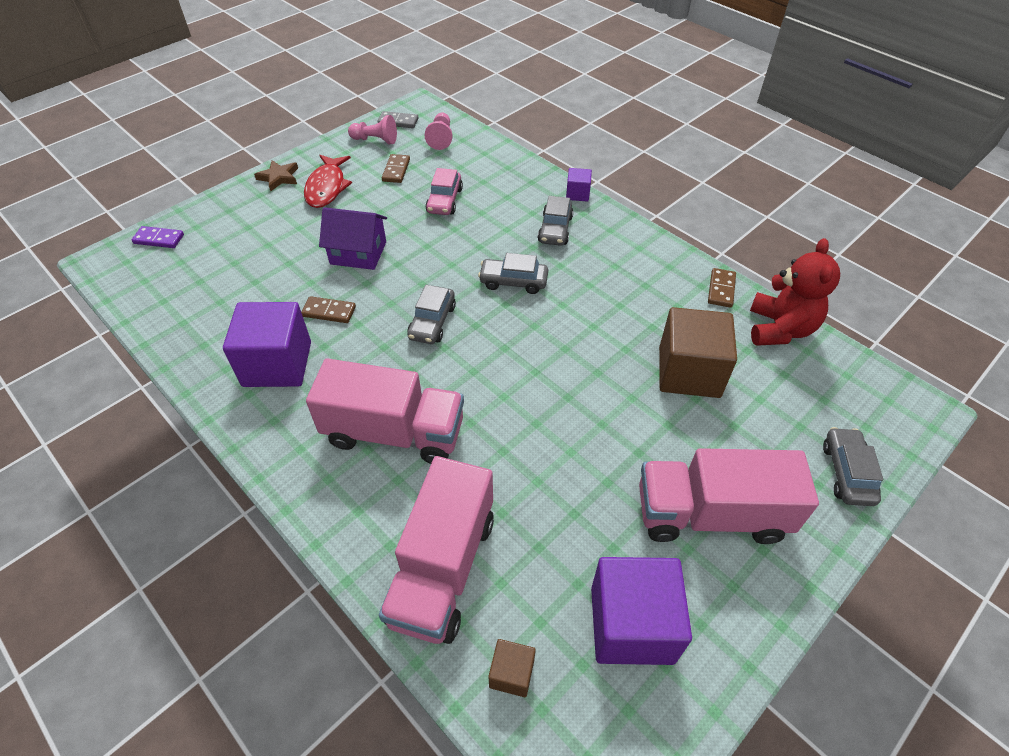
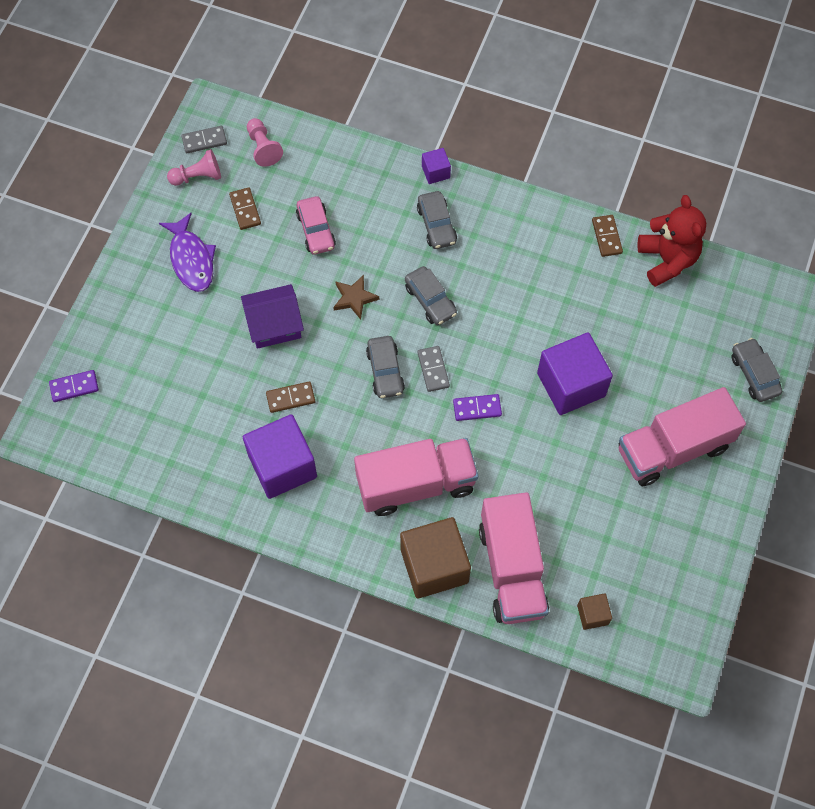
camera: 25 degrees left, 15 degrees up
brown star [254,160,298,191] -> brown star moved to [333,275,379,319]
red fish [304,155,352,208] -> purple fish [159,212,216,292]
grey car [478,253,548,294] -> grey car turned 105 degrees counterclockwise [405,266,457,325]
purple cube [591,557,692,665] -> purple cube moved to [537,332,613,415]
brown cube [659,307,737,398] -> brown cube moved to [400,517,471,599]
none -> grey domino [418,346,450,392]
none -> purple domino [453,394,502,421]

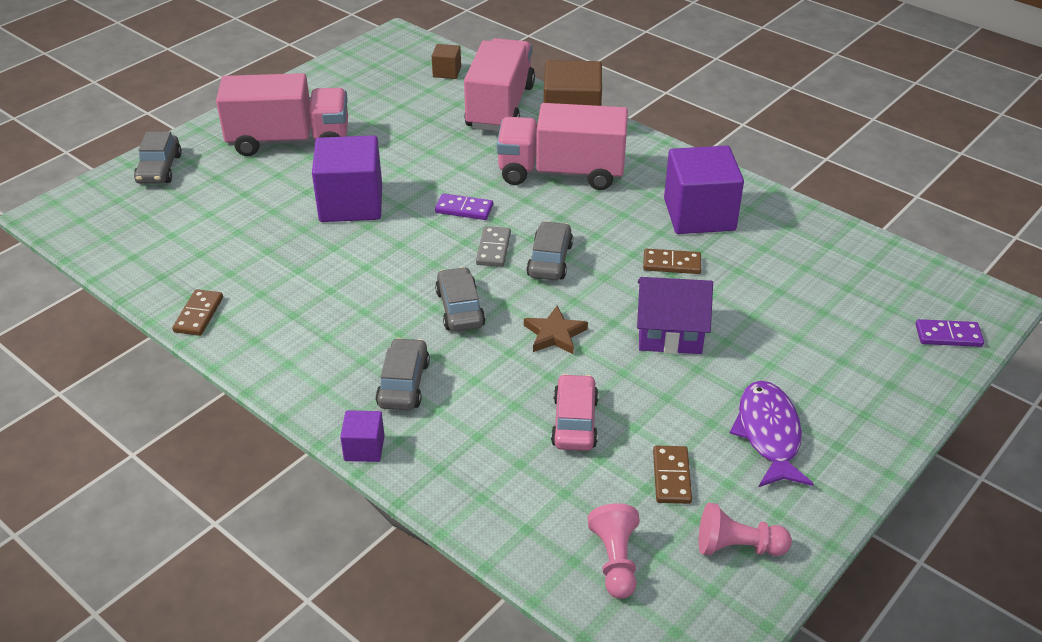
camera: 160 degrees left, 25 degrees down
grey domino [182,126,227,153] -> none
red teddy bear [637,195,706,287] -> none

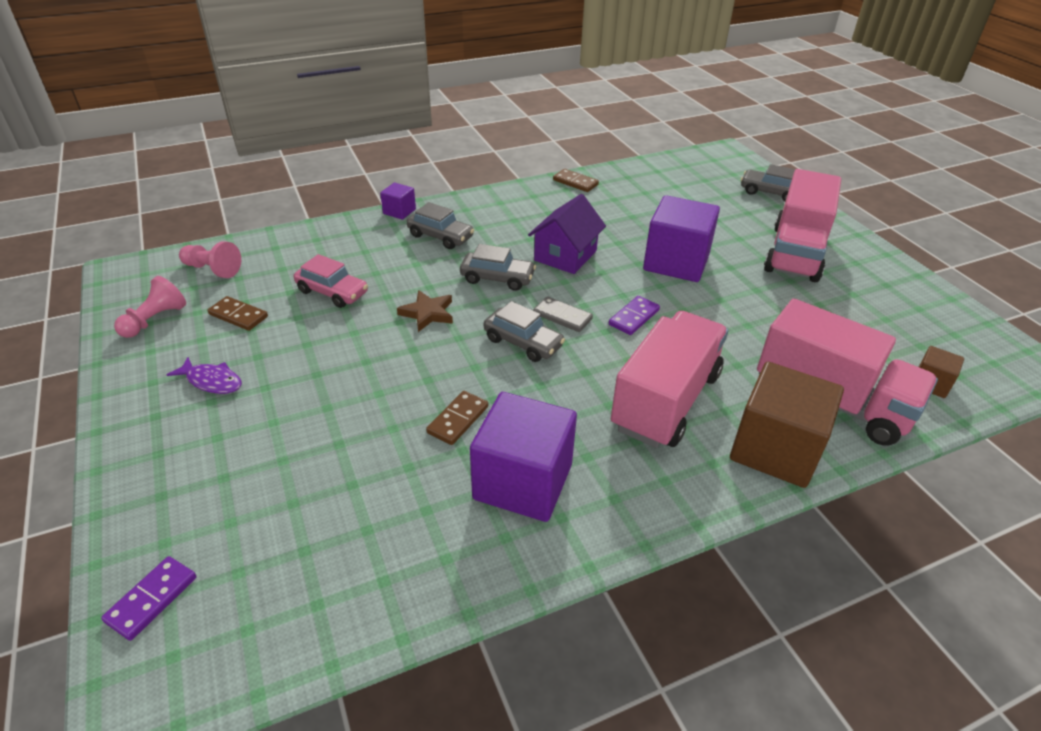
camera: 115 degrees right, 0 degrees up
purple house [637,277,713,354] -> purple house moved to [528,194,606,274]
purple fish [730,381,814,487] -> purple fish [166,357,242,394], size x0.63

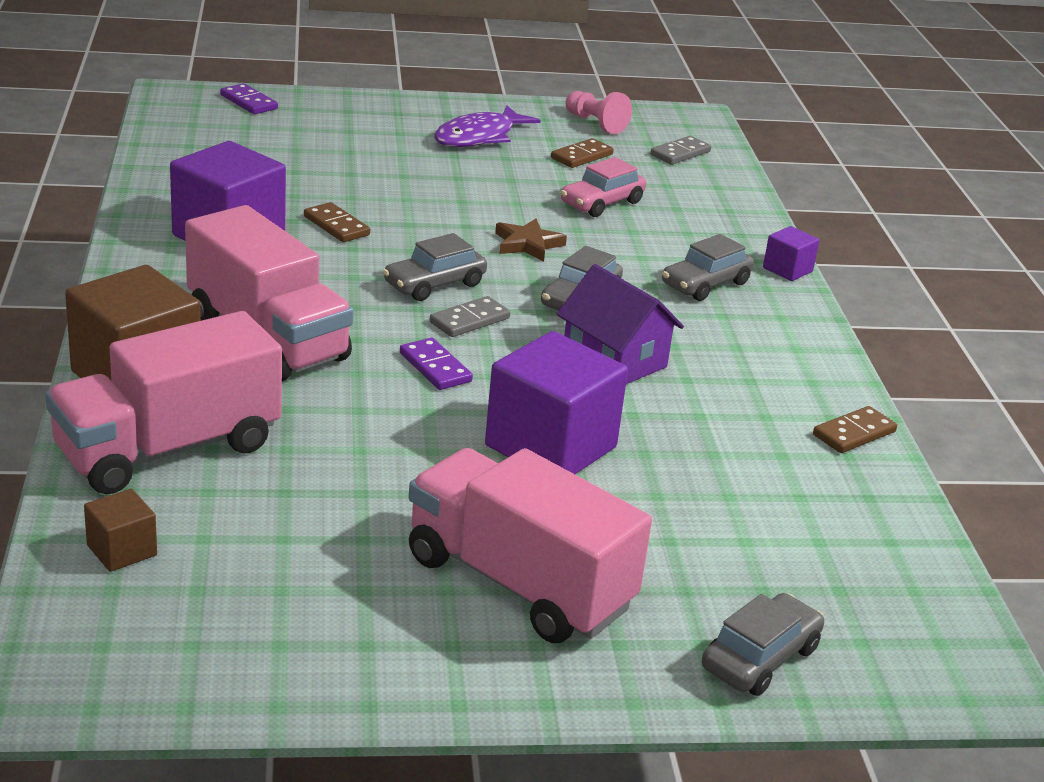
camera: 105 degrees right, 10 degrees down
purple fish [166,357,242,394] -> purple fish [434,105,541,147], size x1.58
pink pawn [179,241,241,278] -> grey domino [650,136,711,165]

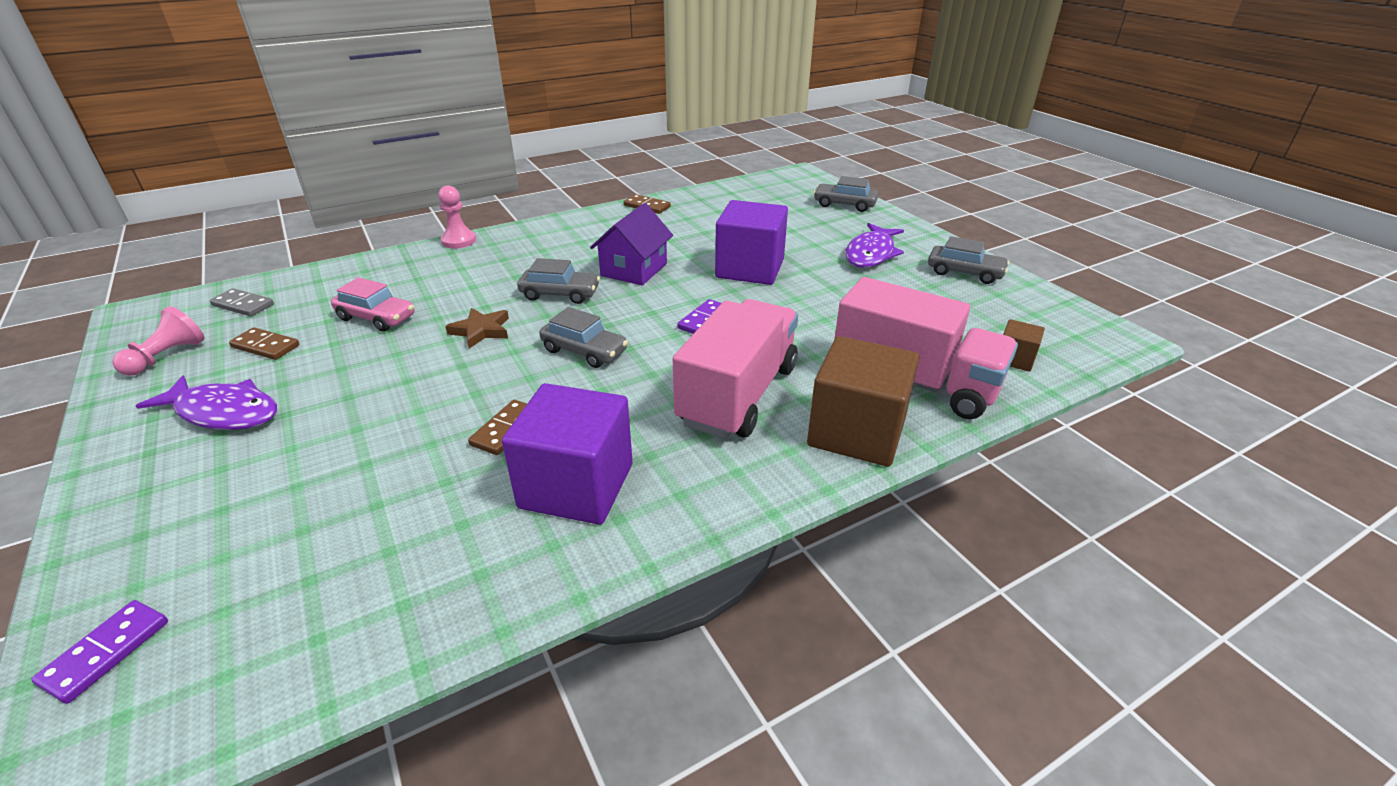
camera: 110 degrees left, 5 degrees up
pink truck [409,448,652,643] -> purple fish [845,223,904,268]
grey domino [430,296,510,337] -> none
grey car [662,234,754,301] -> grey car moved to [928,236,1009,284]
purple cube [763,226,819,281] -> pink pawn [438,185,476,248]

